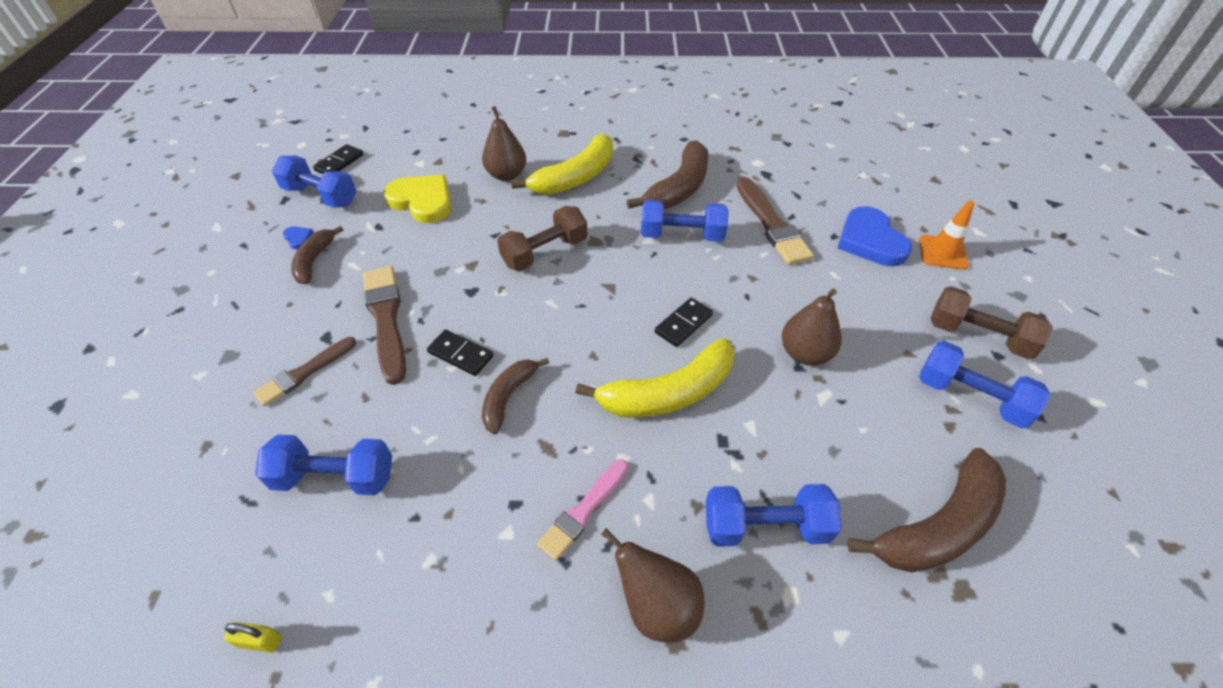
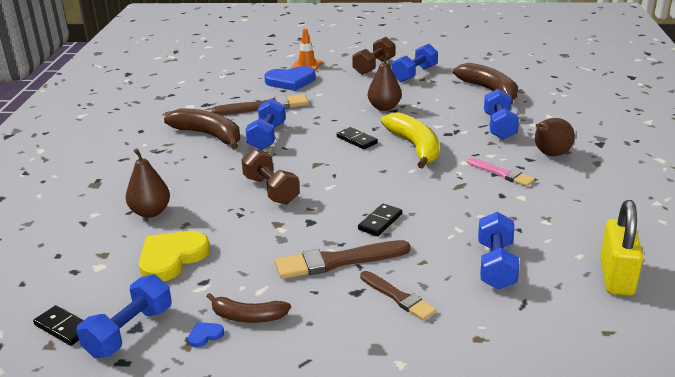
camera: 85 degrees left, 20 degrees down
yellow padlock [224,622,282,653] -> yellow padlock [600,200,643,296], size x2.41
brown banana [482,358,549,434] -> none
yellow banana [511,134,613,195] -> none

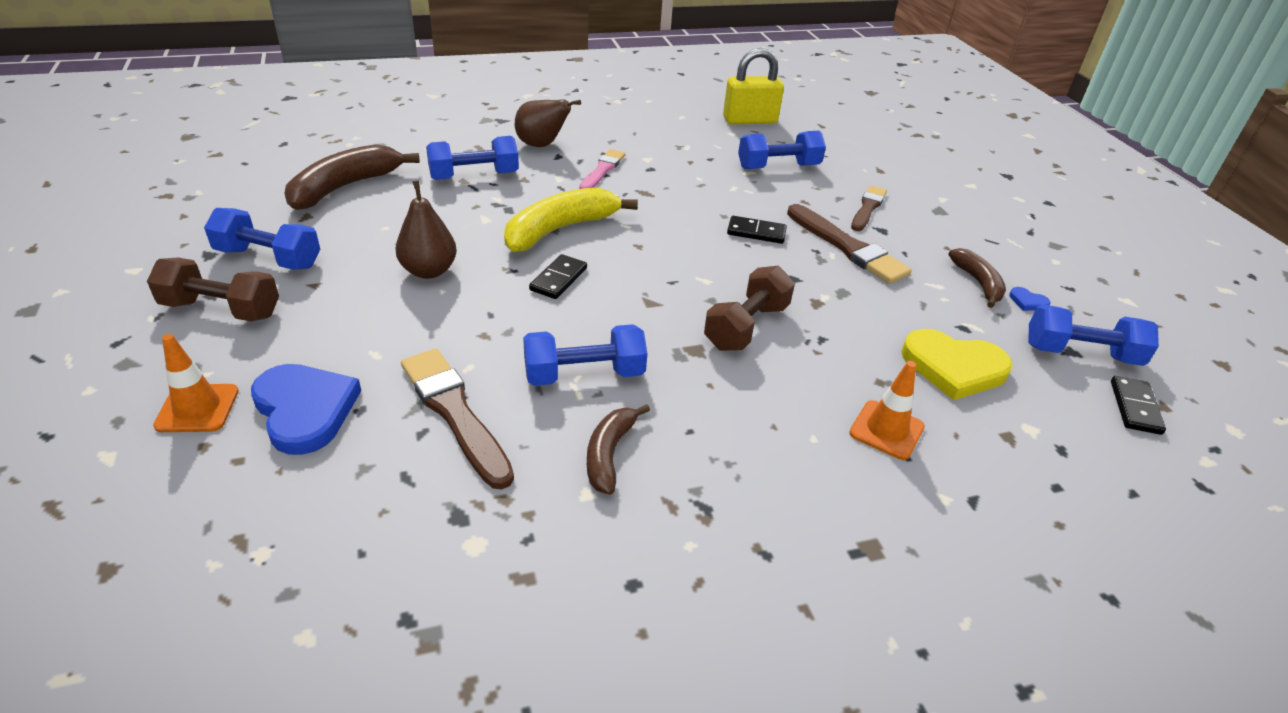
camera: 115 degrees left, 10 degrees up
brown pear [126,148,170,218] -> orange traffic cone [849,361,925,460]
brown banana [164,108,240,149] -> brown banana [587,404,650,495], size x0.59

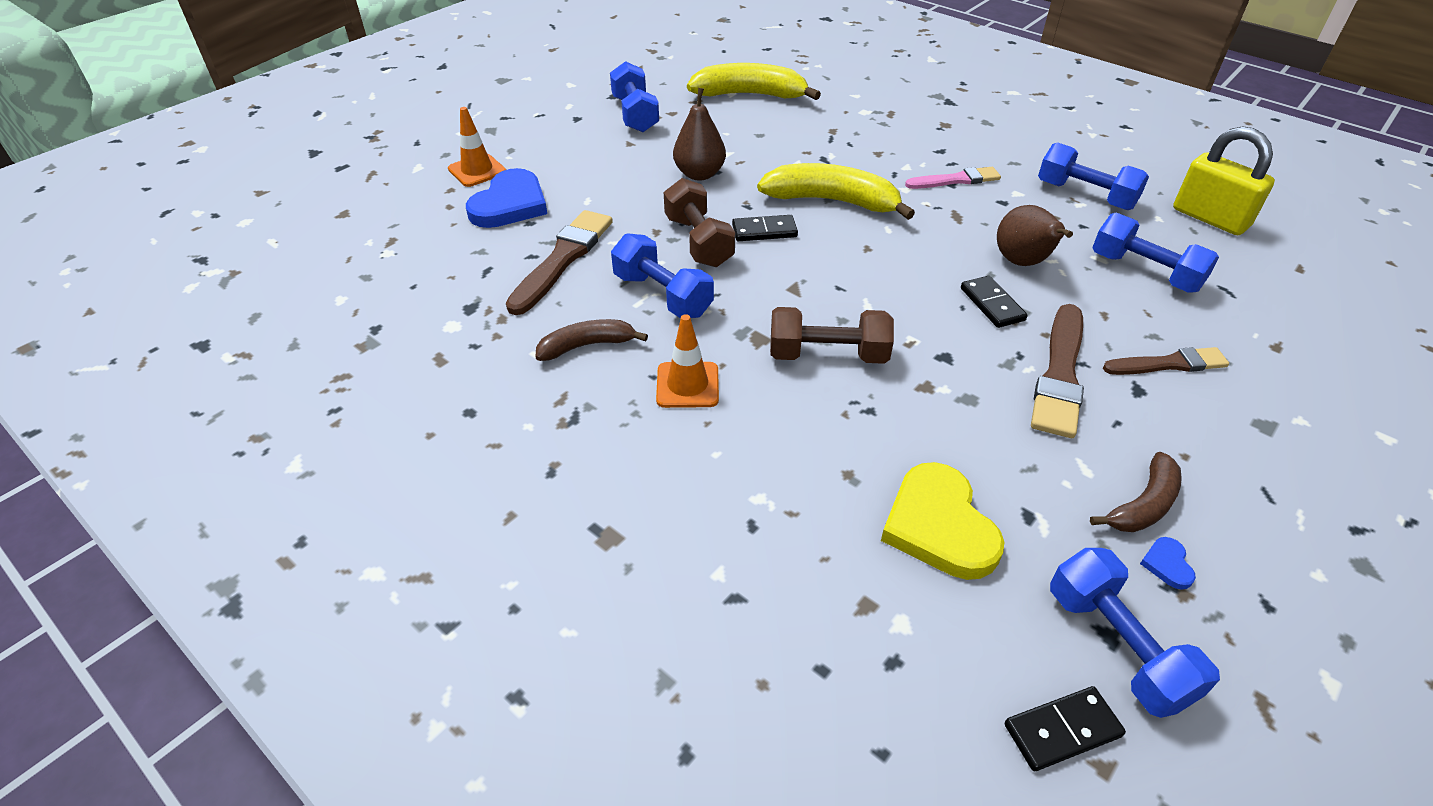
camera: 60 degrees right, 5 degrees up
brown dumbbell [147,257,279,322] -> brown dumbbell moved to [664,178,735,267]
brown banana [284,144,420,210] -> yellow banana [687,63,821,100]
blue dumbbell [426,136,519,180] -> blue dumbbell moved to [1038,142,1149,210]
brown pear [515,99,581,147] -> brown pear moved to [997,205,1073,266]
orange traffic cone [849,361,925,460] -> orange traffic cone moved to [656,314,719,408]

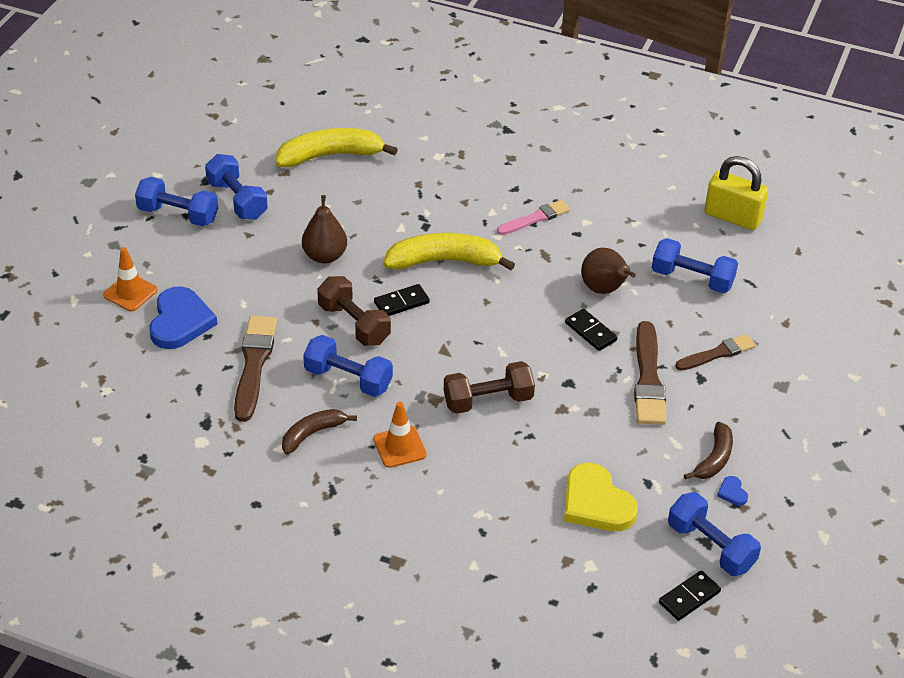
camera: 20 degrees left, 0 degrees up
blue dumbbell [1038,142,1149,210] -> blue dumbbell moved to [135,177,218,227]

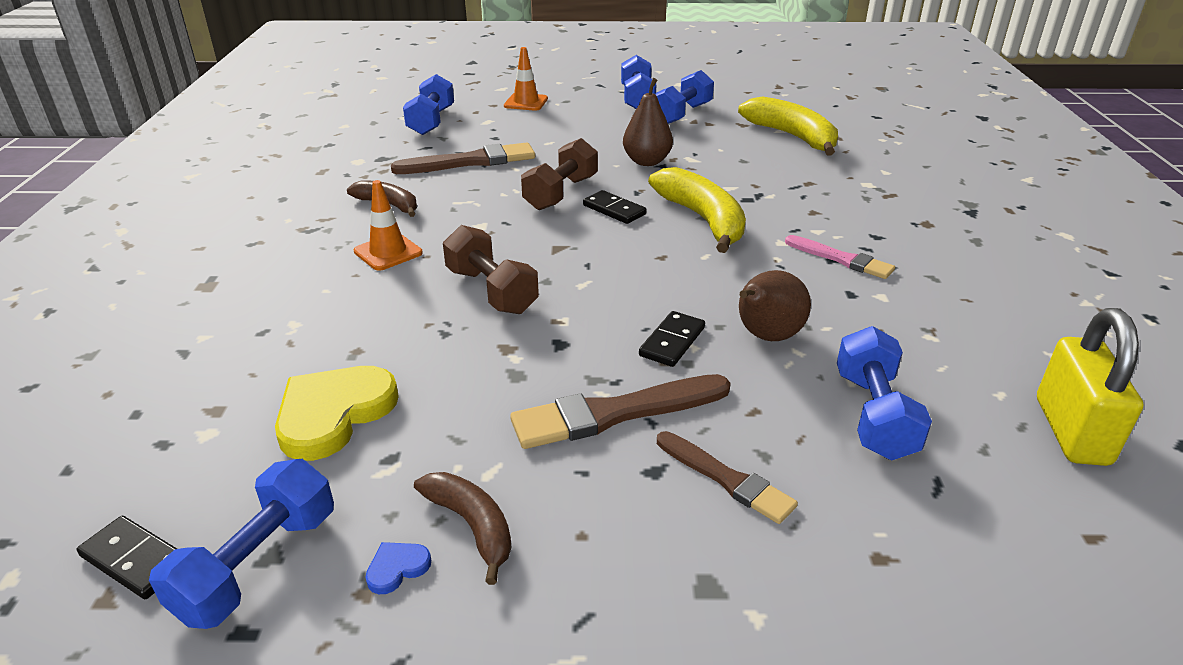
camera: 70 degrees right, 10 degrees down
blue heart [149,286,217,349] -> none
blue dumbbell [303,335,393,397] -> blue dumbbell moved to [403,74,454,135]
brown banana [684,422,733,480] -> brown banana turned 135 degrees counterclockwise [414,472,511,585]

